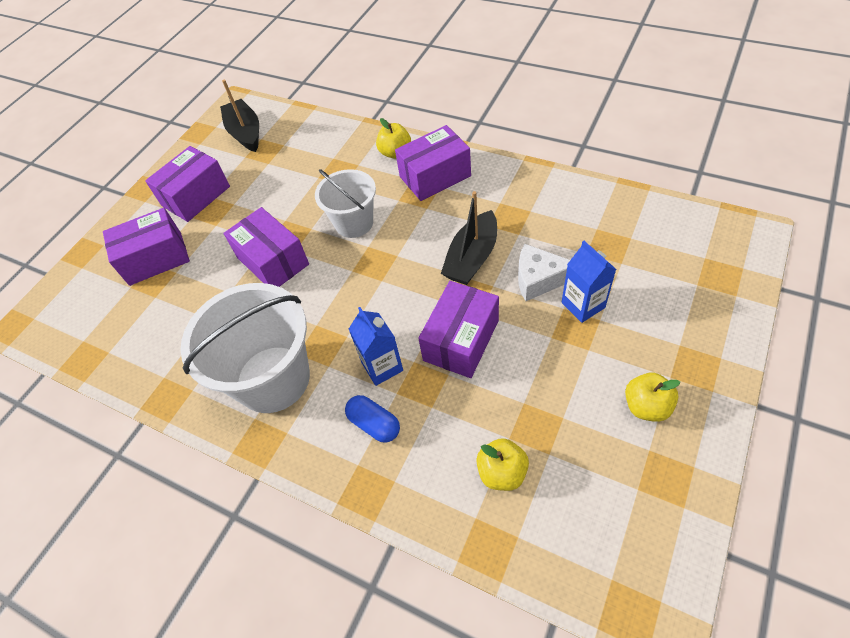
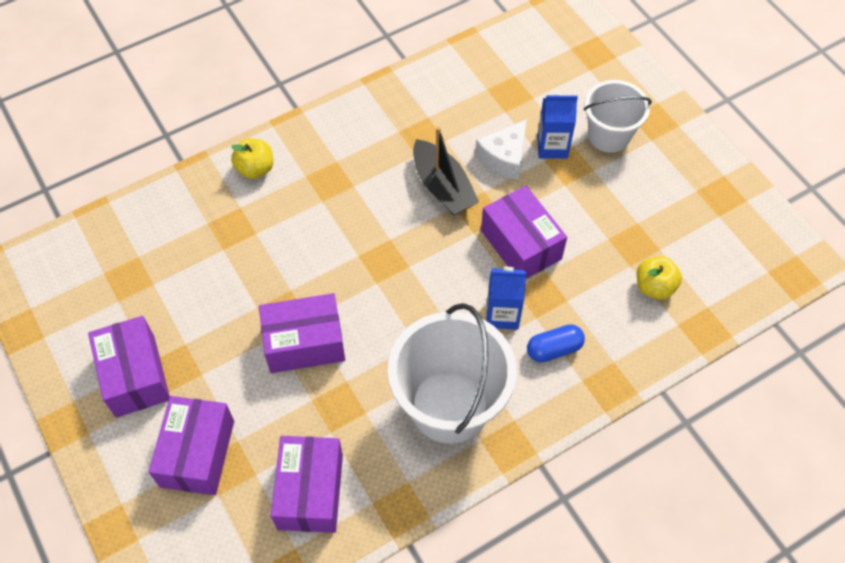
camera: 65 degrees left, 5 degrees up
black boat [220,79,259,152] -> none
white bucket [315,169,376,238] -> white bucket moved to [584,80,652,153]
purple box [395,125,471,201] -> purple box moved to [271,436,343,533]
yellow apple [625,373,680,422] -> none

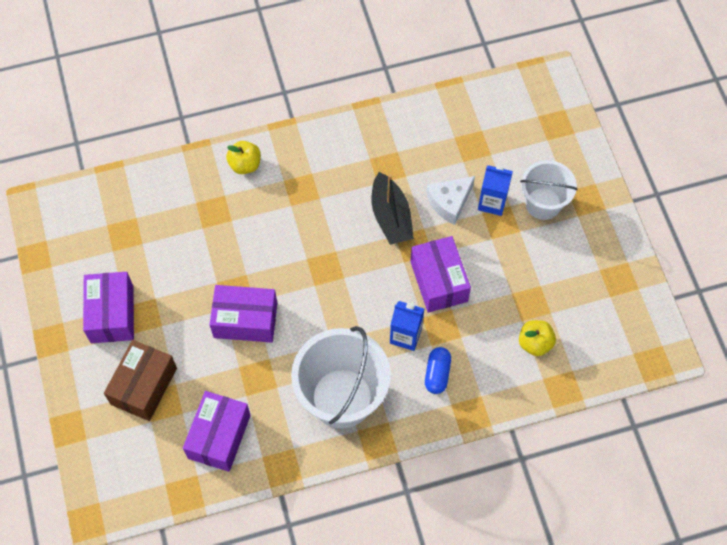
camera: 15 degrees right, 5 degrees up
purple box [148,396,234,495] -> brown box [104,340,177,421]
blue capsule [527,324,585,362] -> blue capsule turned 75 degrees counterclockwise [425,347,451,394]

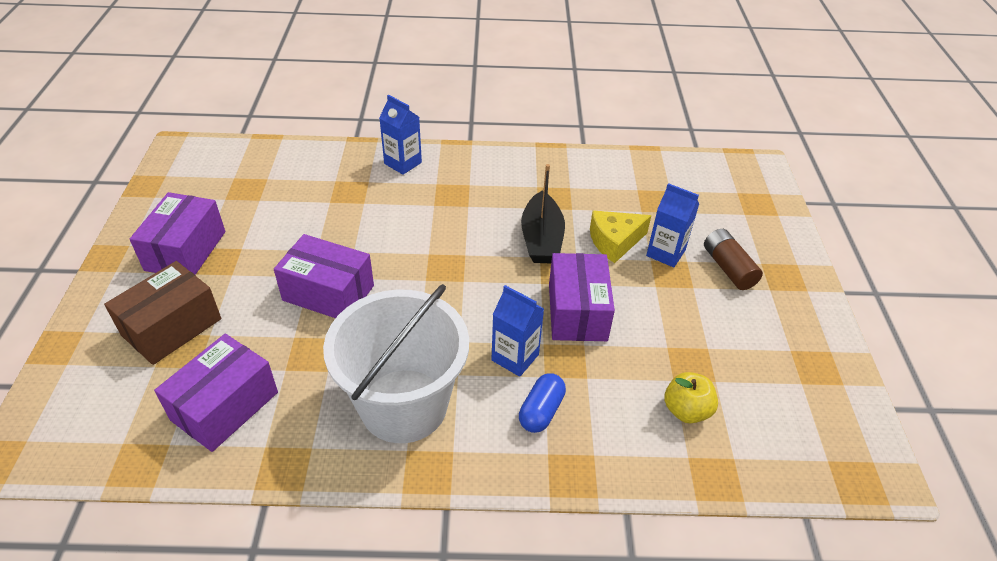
camera: 15 degrees right, 20 degrees down
yellow apple [226,141,261,174] -> blue carton [379,95,422,175]
white cheese [426,176,475,225] -> yellow cheese [590,211,652,263]
white bucket [520,160,578,220] -> brown battery [704,229,763,290]

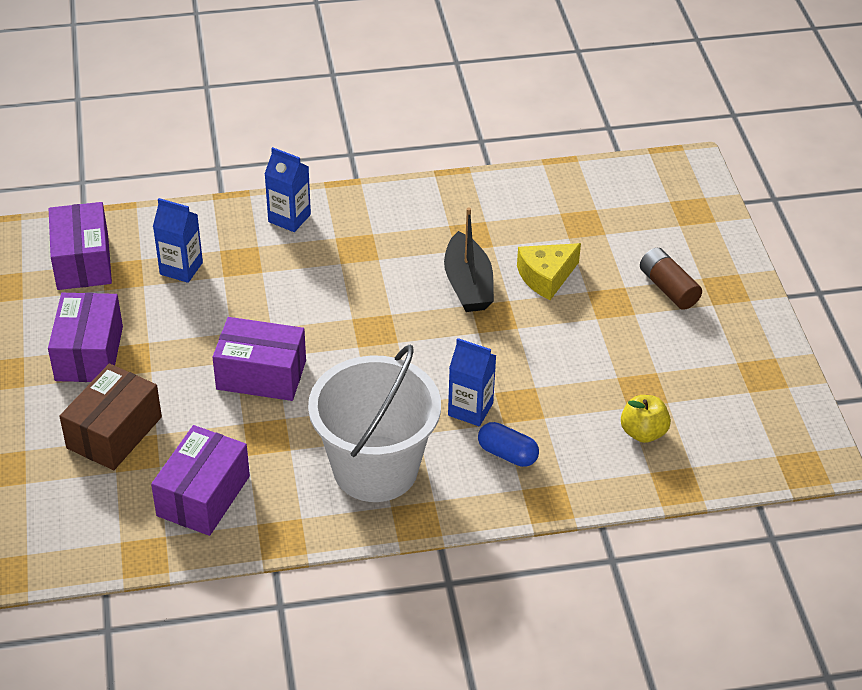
camera: 10 degrees left, 0 degrees up
blue capsule [519,373,566,433] -> blue capsule turned 75 degrees counterclockwise [478,422,539,467]
purple box [549,253,615,341] -> purple box moved to [49,202,112,290]
blue carton [646,183,699,267] -> blue carton moved to [153,198,203,283]

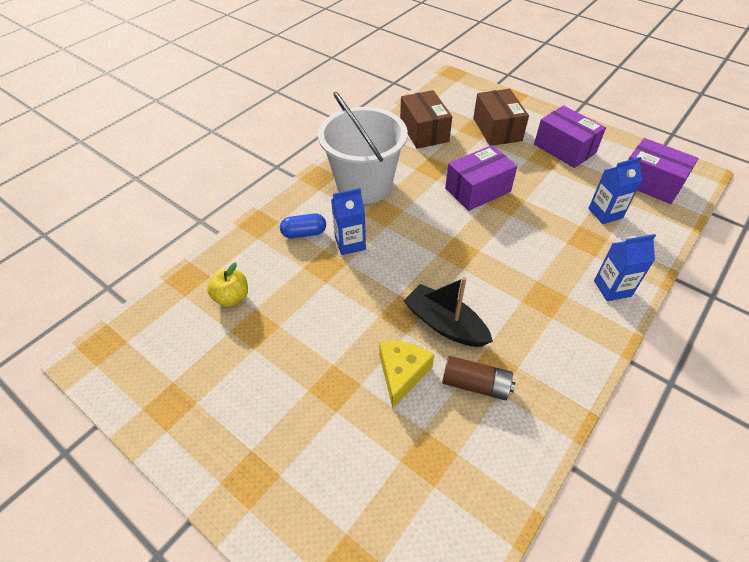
camera: 140 degrees right, 5 degrees up
purple box [151,425,250,536] -> brown box [400,90,452,149]
brown battery [640,248,702,310] -> brown battery moved to [442,356,515,400]

